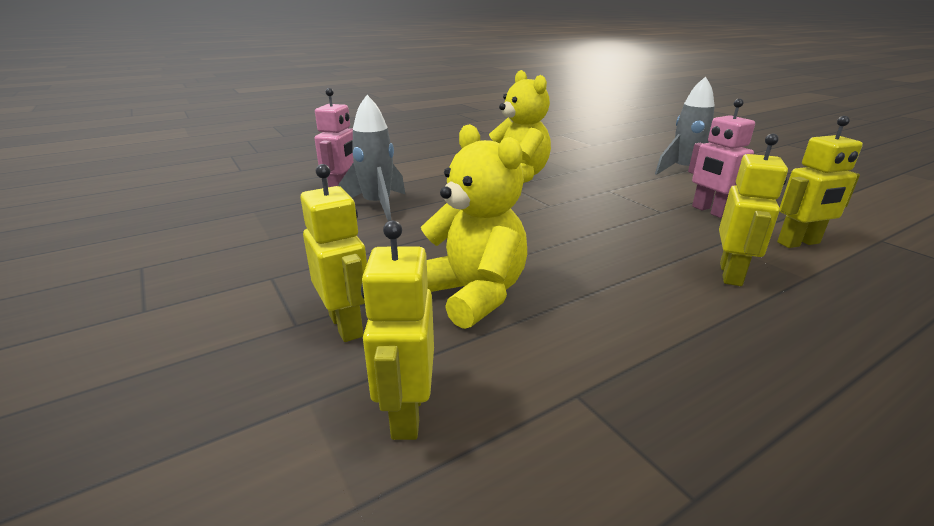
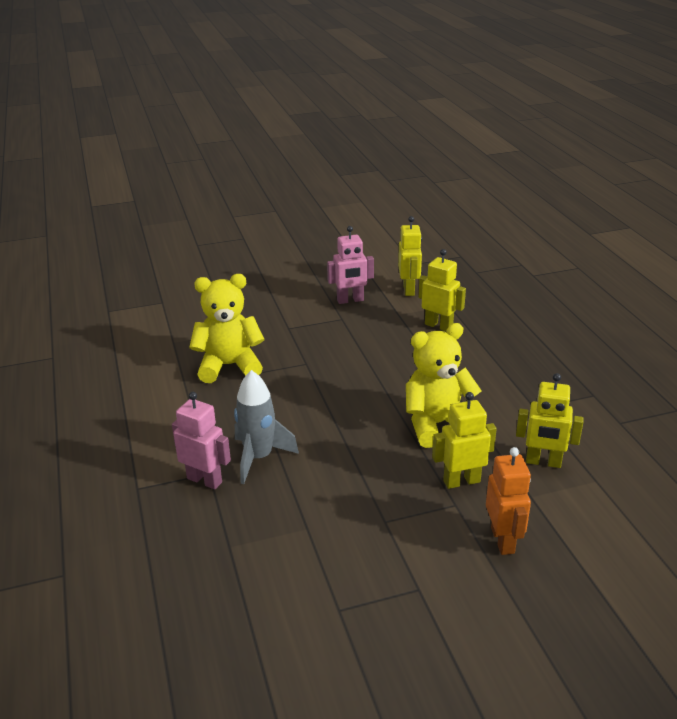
camera: 75 degrees left, 5 degrees up
grey rocket [655,76,715,175] -> none
none -> orange robot [486,447,531,555]

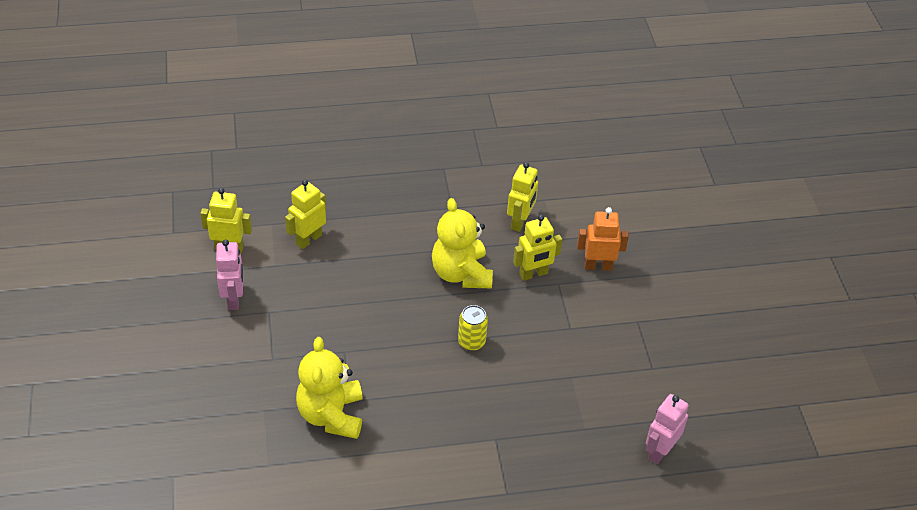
camera: 85 degrees left, 15 degrees up
pink robot [172,392,231,489] -> pink robot moved to [646,394,689,464]
grey rocket [234,370,299,484] -> none
yellow robot [432,392,497,489] -> yellow robot turned 105 degrees counterclockwise [513,215,563,281]
none -> yellow can [458,305,488,351]

